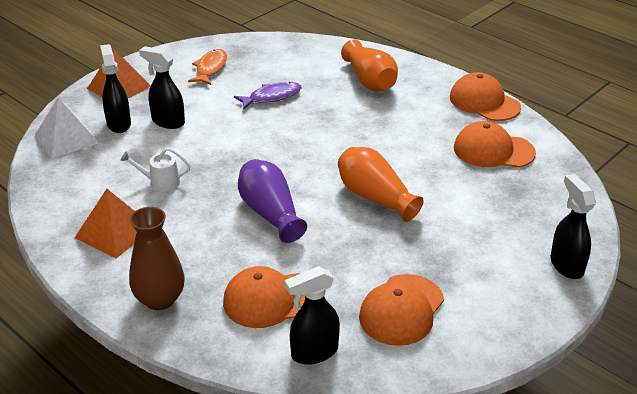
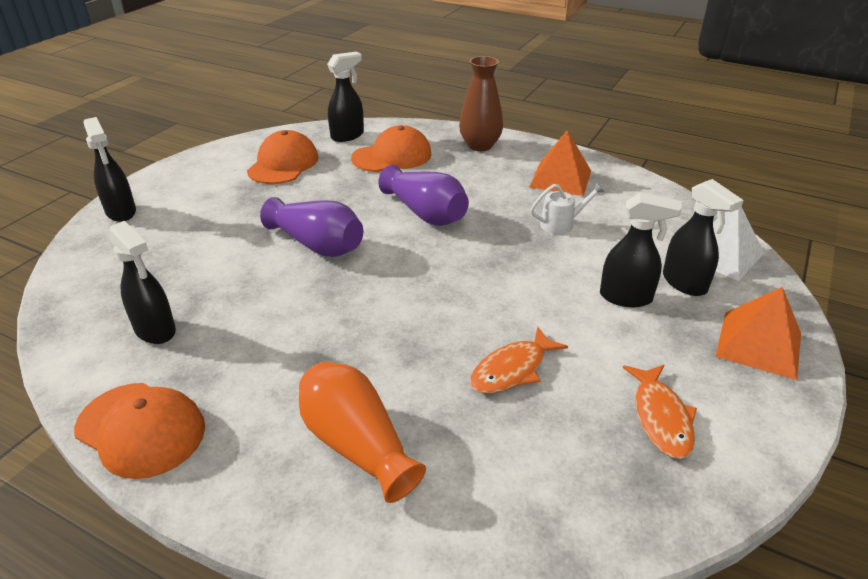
camera: 165 degrees right, 0 degrees up
purple fish [234,82,302,110] -> orange fish [470,327,568,394]
orange vase [338,147,424,222] -> purple vase [260,197,363,257]
orange cap [454,121,536,168] -> black spray bottle [108,221,176,344]

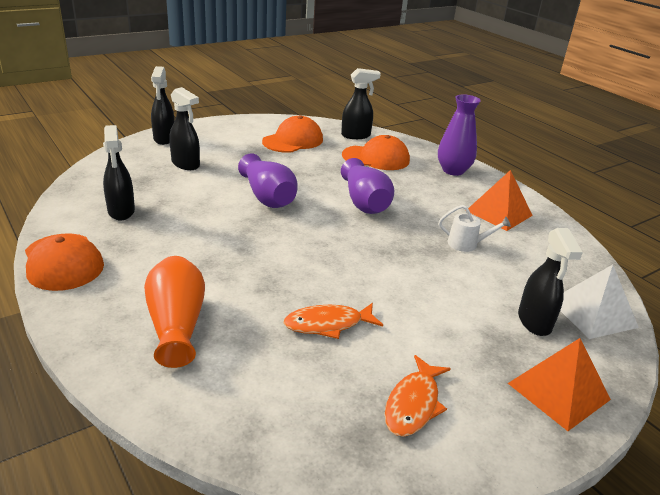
camera: 25 degrees right, 5 degrees down
brown vase [459,56,503,151] -> purple vase [438,94,481,176]
black spray bottle [600,192,682,307] -> black spray bottle moved to [169,87,200,170]

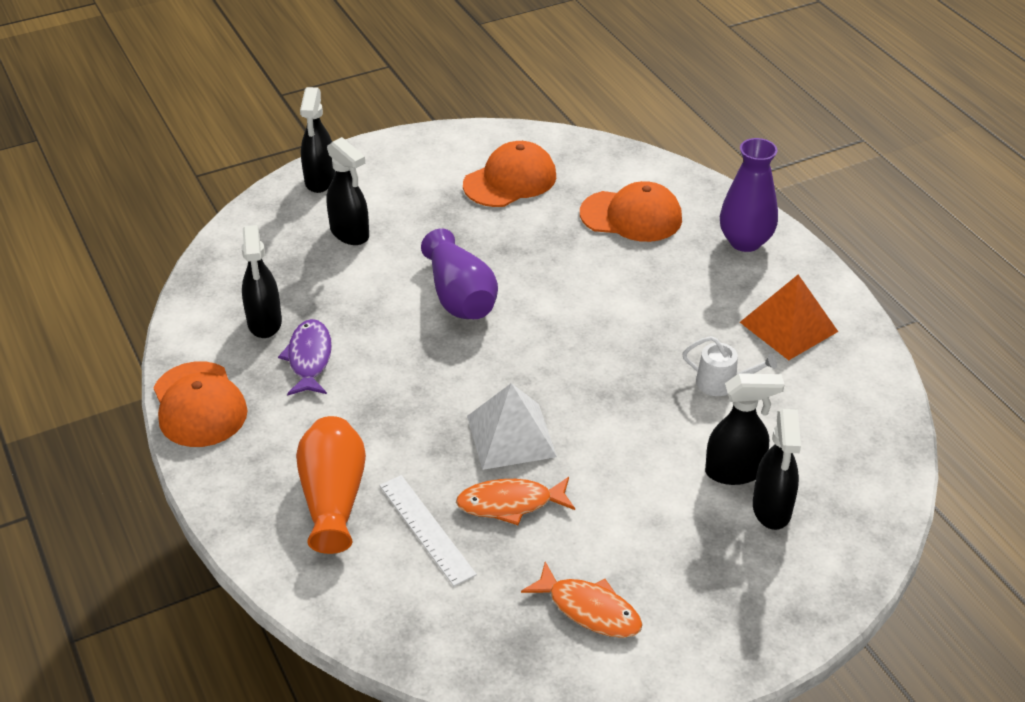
camera: 10 degrees right, 10 degrees up
black spray bottle [341,68,381,139] -> black spray bottle moved to [705,373,785,485]
purple vase [341,158,394,214] -> none
orange fish [385,355,451,437] -> orange fish turned 90 degrees counterclockwise [521,562,643,638]
orange pyramid [508,338,611,431] -> none
white pyramid [560,265,639,339] -> white pyramid moved to [467,383,557,470]
none -> purple fish [278,319,332,396]
none -> white ruler [379,475,477,586]

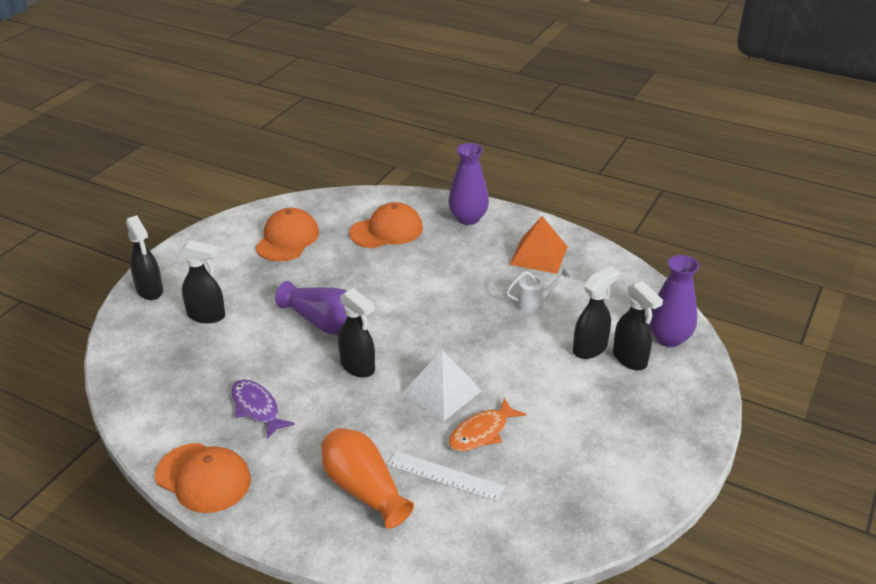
camera: 35 degrees left, 5 degrees down
black spray bottle [241,225,282,338] -> black spray bottle moved to [338,288,375,378]
orange fish [521,562,643,638] -> none
none -> purple vase [649,255,699,347]

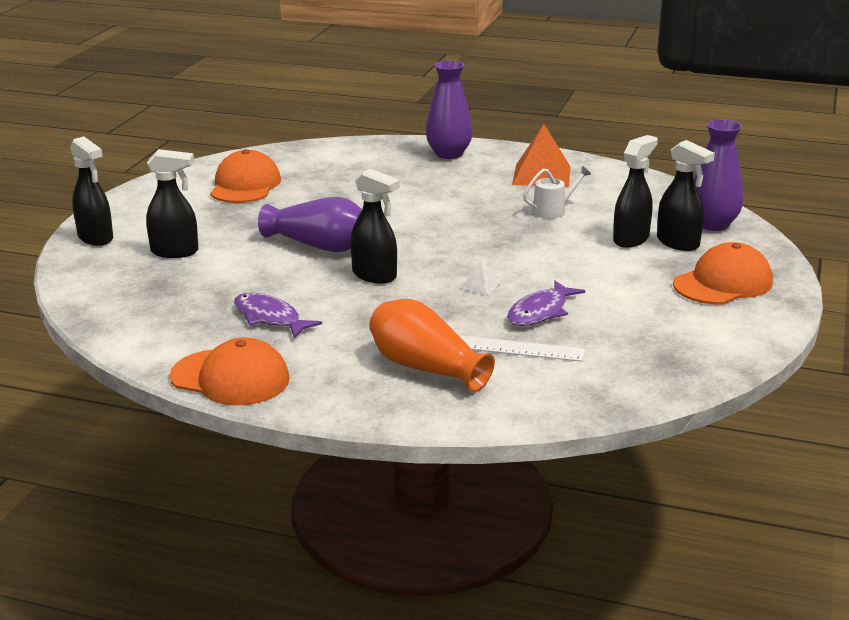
camera: 10 degrees left, 10 degrees down
orange cap [349,202,423,248] -> orange cap moved to [673,242,773,304]
white pyramid [402,350,482,421] -> white pyramid [461,260,501,296], size x0.45
orange fish [448,398,526,451] -> purple fish [507,281,585,326]

